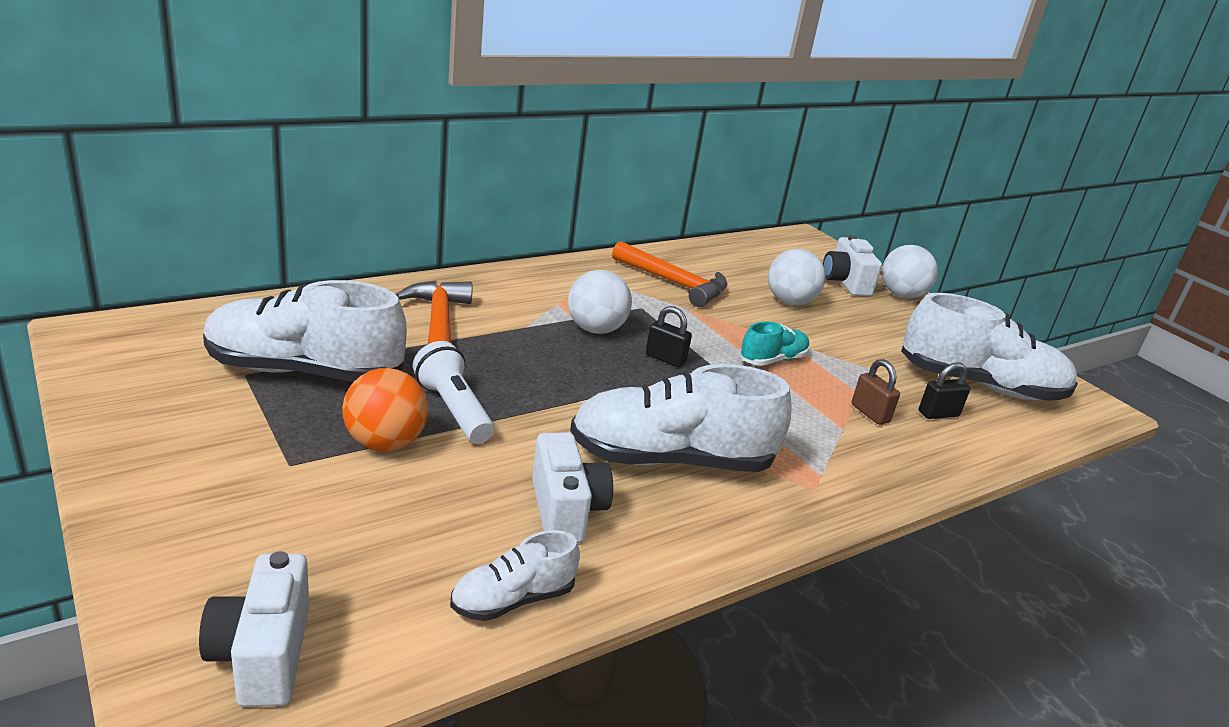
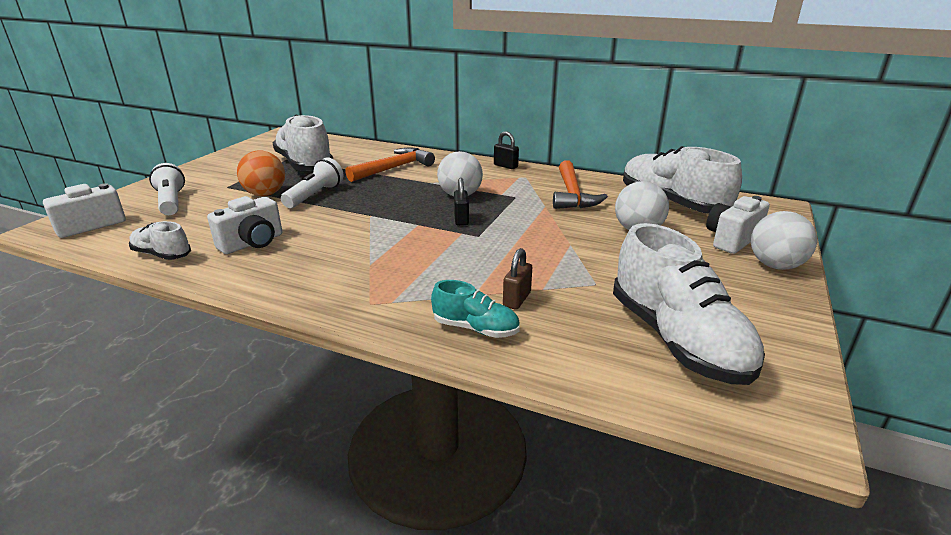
camera: 60 degrees right, 0 degrees up
white shoe [570,364,792,472] -> white shoe moved to [623,146,742,214]
turquoise shoe [740,321,810,366] -> turquoise shoe moved to [431,280,520,338]
black padlock [919,362,970,419] -> black padlock moved to [494,131,519,169]
none -> white flashlight [149,163,185,215]

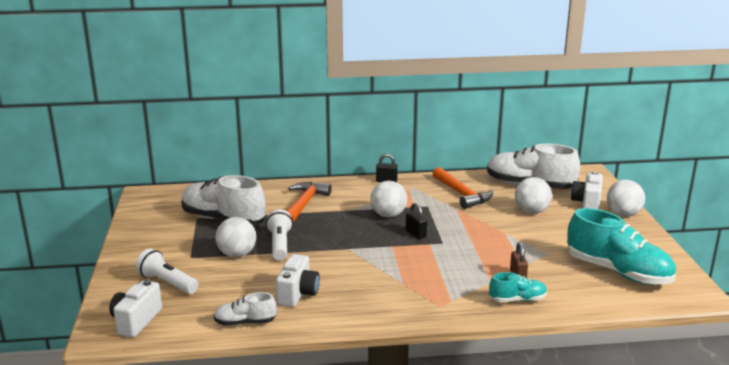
camera: 30 degrees left, 5 degrees down
orange ball [237,150,285,196] -> white ball [215,217,256,257]
white shoe [613,223,765,385] -> turquoise shoe [567,208,676,285]

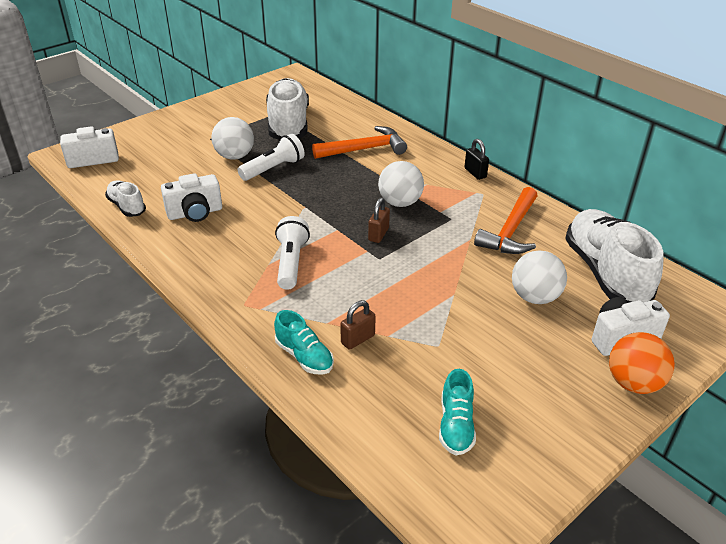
camera: 55 degrees right, 15 degrees up
white flashlight [136,249,199,294] -> white flashlight moved to [275,216,310,290]
black padlock [406,203,427,239] -> brown padlock [368,198,390,243]
turquoise shoe [567,208,676,285] -> turquoise shoe [439,369,476,455], size x0.50
white ball [607,180,645,216] -> orange ball [609,332,675,394]

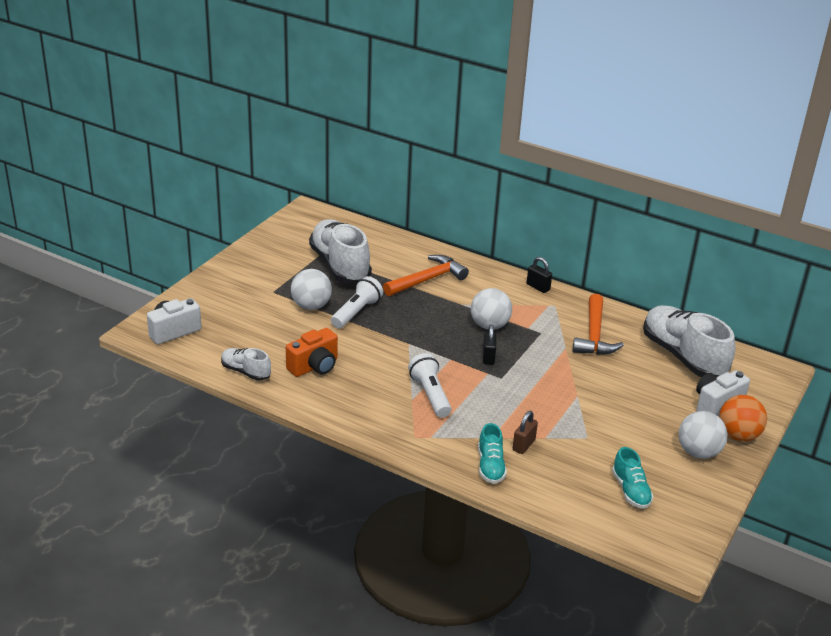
camera: 20 degrees left, 5 degrees down
white camera [161,173,222,222] -> orange camera [286,328,338,377]
turquoise shoe [274,310,334,375] -> turquoise shoe turned 60 degrees clockwise [478,423,507,484]
brown padlock [368,198,390,243] -> black padlock [483,324,496,365]
white ball [512,250,567,304] -> white ball moved to [679,411,728,459]

